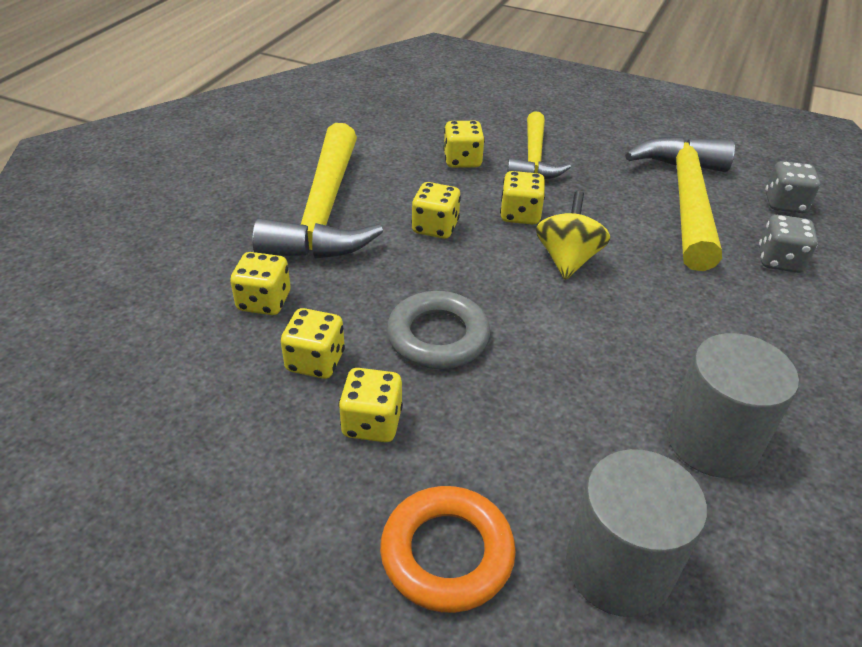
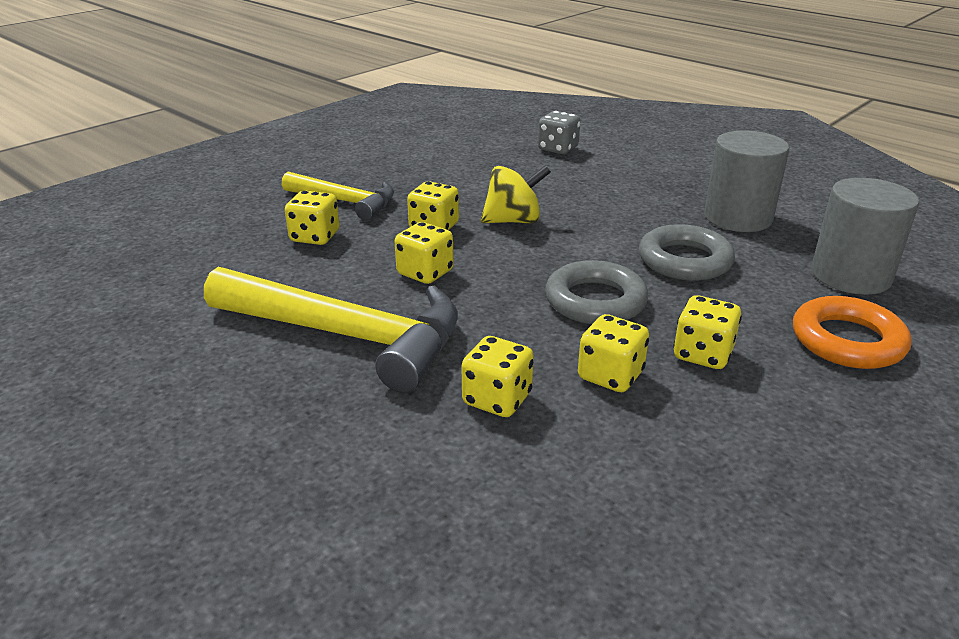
camera: 70 degrees left, 10 degrees down
yellow spinning top [536,191,610,280] -> yellow spinning top turned 135 degrees clockwise [481,165,551,223]
yellow hammer [625,136,735,271] -> none
grey dice [766,161,820,213] -> none
none -> grey ring [639,224,735,281]

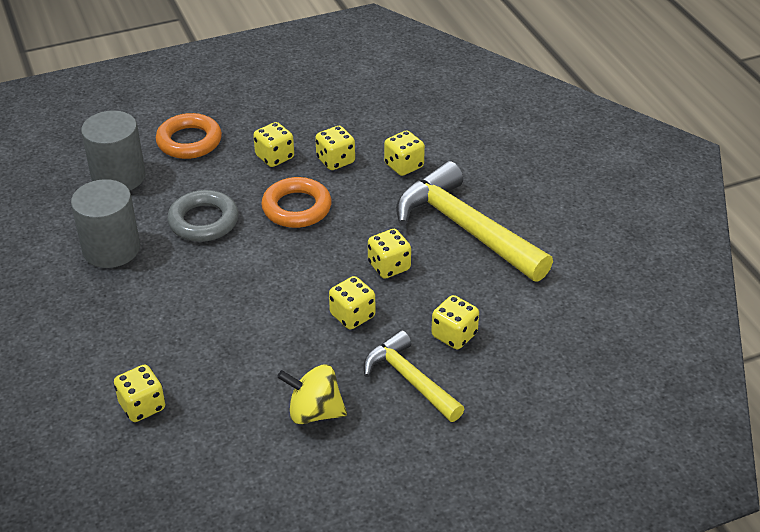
camera: 155 degrees left, 10 degrees up
yellow spinning top [481,165,551,223] -> yellow spinning top moved to [277,364,347,424]
grey dice [538,111,580,154] -> yellow dice [114,364,165,422]
grey ring [545,260,648,324] -> orange ring [261,177,332,228]

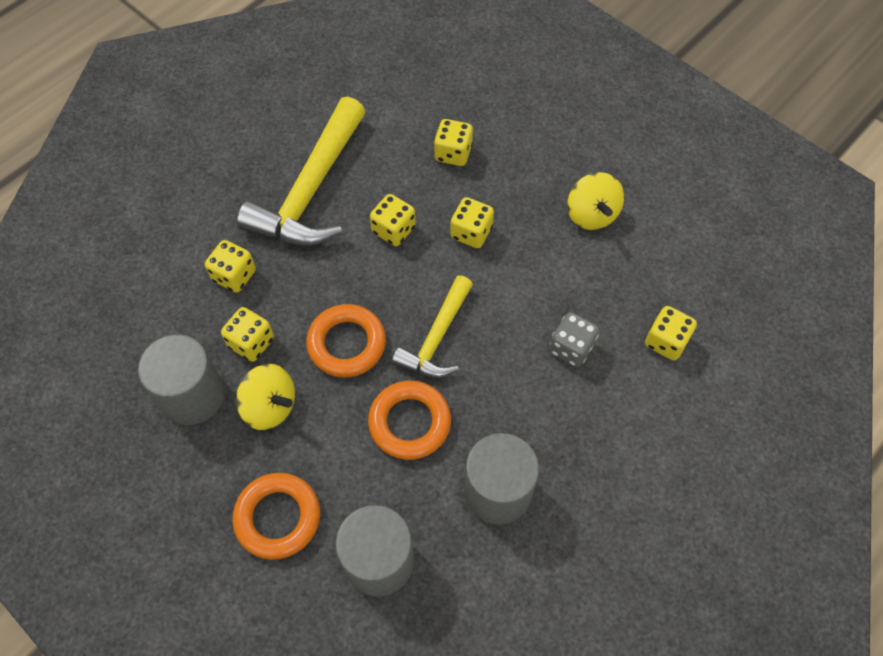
camera: 115 degrees left, 20 degrees up
grey ring [167,190,239,242] -> orange ring [368,381,451,460]
yellow dice [253,122,294,167] -> yellow spinning top [236,364,295,430]
yellow hammer [363,330,464,422] -> yellow hammer moved to [392,276,473,378]
none -> grey cylinder [138,334,225,425]
none -> grey dice [549,312,599,367]

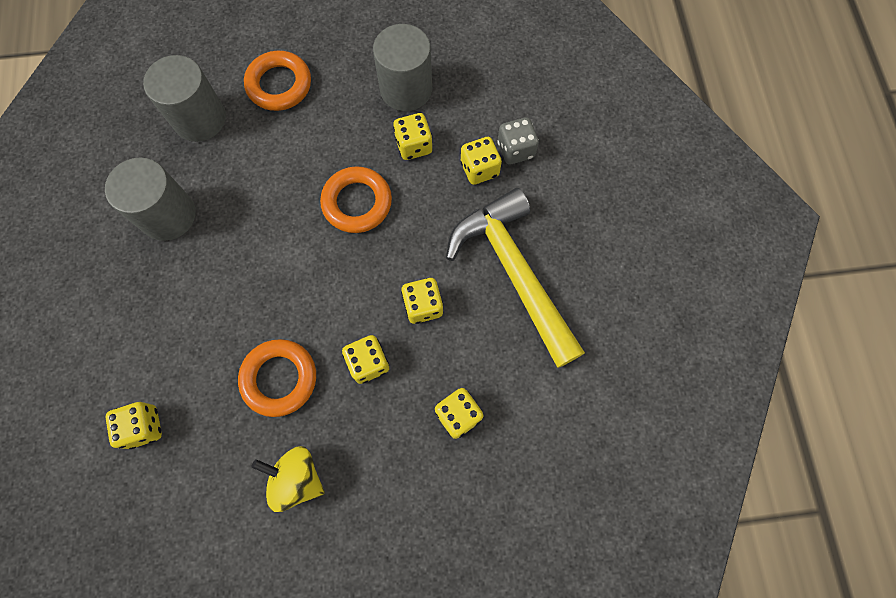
camera: 130 degrees right, 10 degrees up
yellow spinning top [236,364,295,430] -> none
orange ring [368,381,451,460] -> orange ring moved to [238,339,316,417]
yellow hammer [392,276,473,378] -> none
grey dice [549,312,599,367] -> grey dice moved to [497,117,539,165]

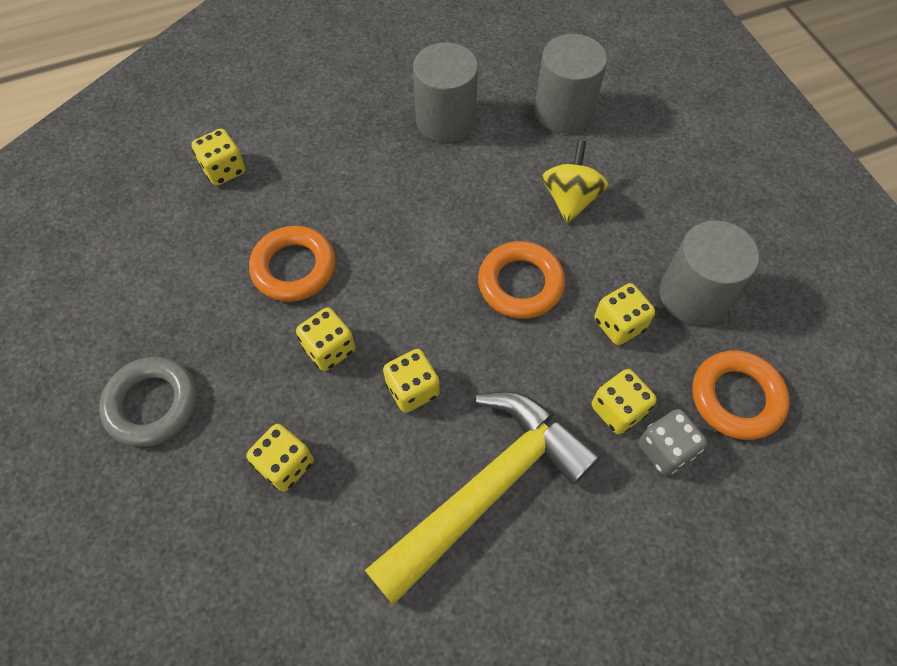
camera: 75 degrees right, 10 degrees down
orange ring [244,51,311,111] -> orange ring moved to [692,350,790,440]
yellow spinning top [252,446,325,512] -> yellow spinning top moved to [542,140,608,224]
none -> grey ring [99,357,197,447]

